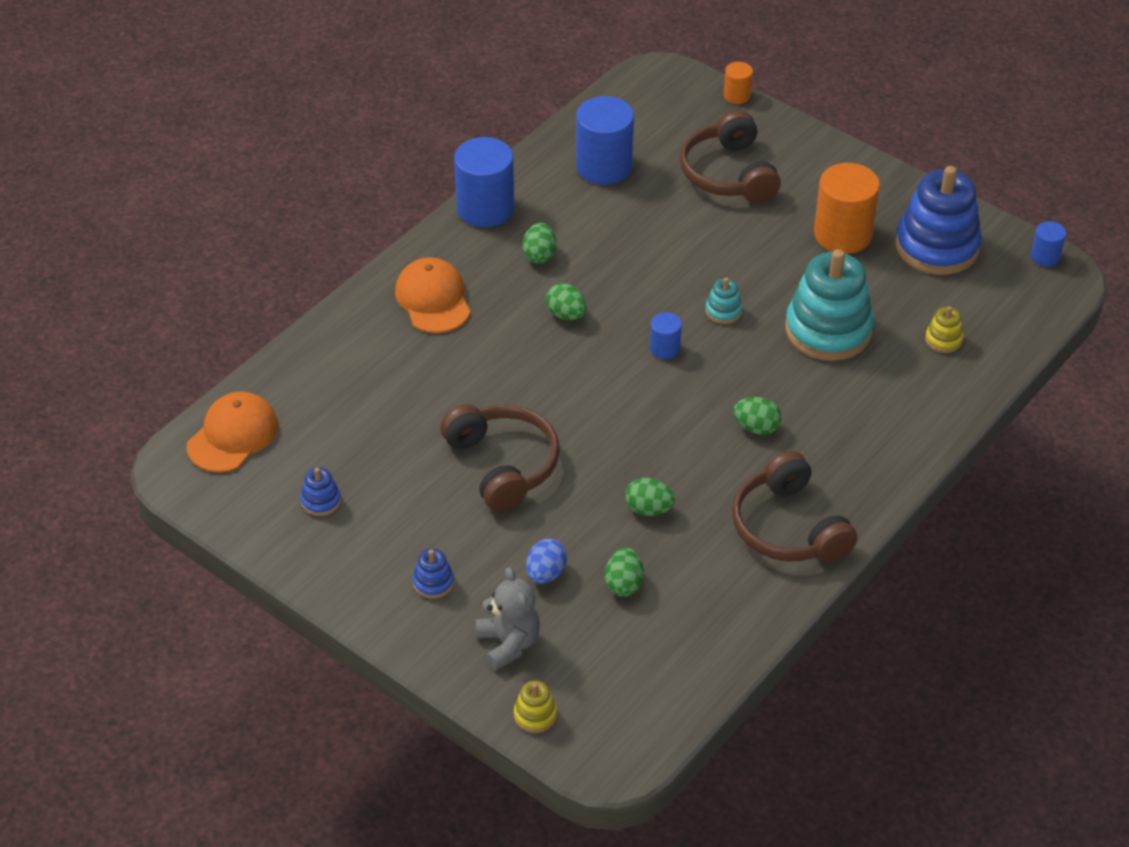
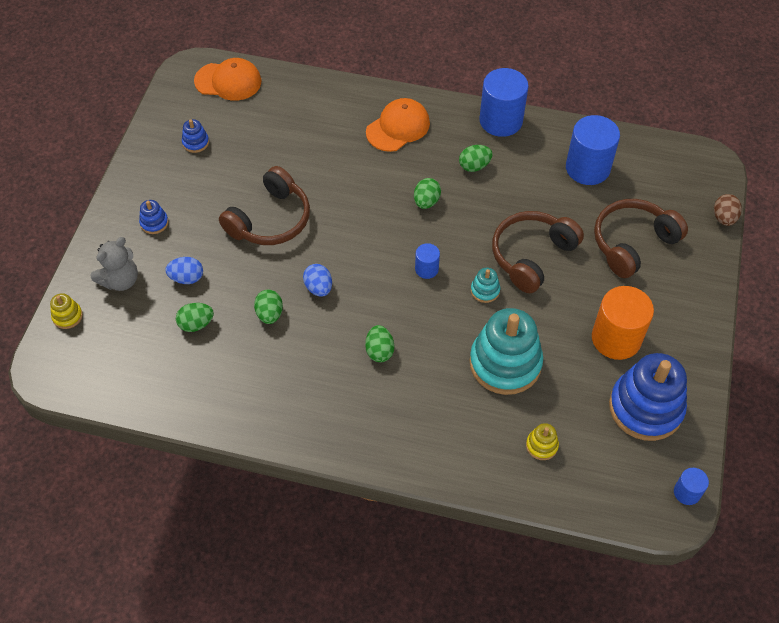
camera: 65 degrees right, 10 degrees up
orange cylinder [724,62,753,104] -> brown egg [714,194,742,226]
brown headphones [732,451,857,562] -> brown headphones moved to [492,211,584,293]
none -> blue egg [303,264,332,297]

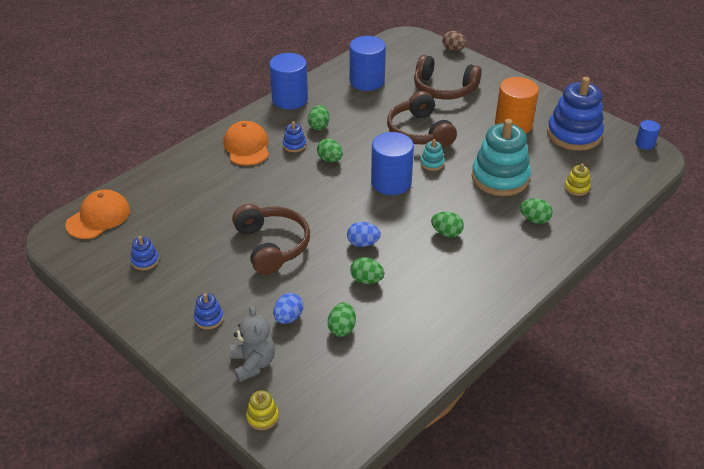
camera: 60 degrees left, 15 degrees down
blue cylinder [415,243,440,279] -> blue cylinder [371,132,414,195], size x2.01
brown headphones [594,199,688,278] -> brown headphones turned 60 degrees counterclockwise [414,55,482,99]
none -> blue stacking toy [283,121,306,152]
none -> green egg [520,198,553,224]

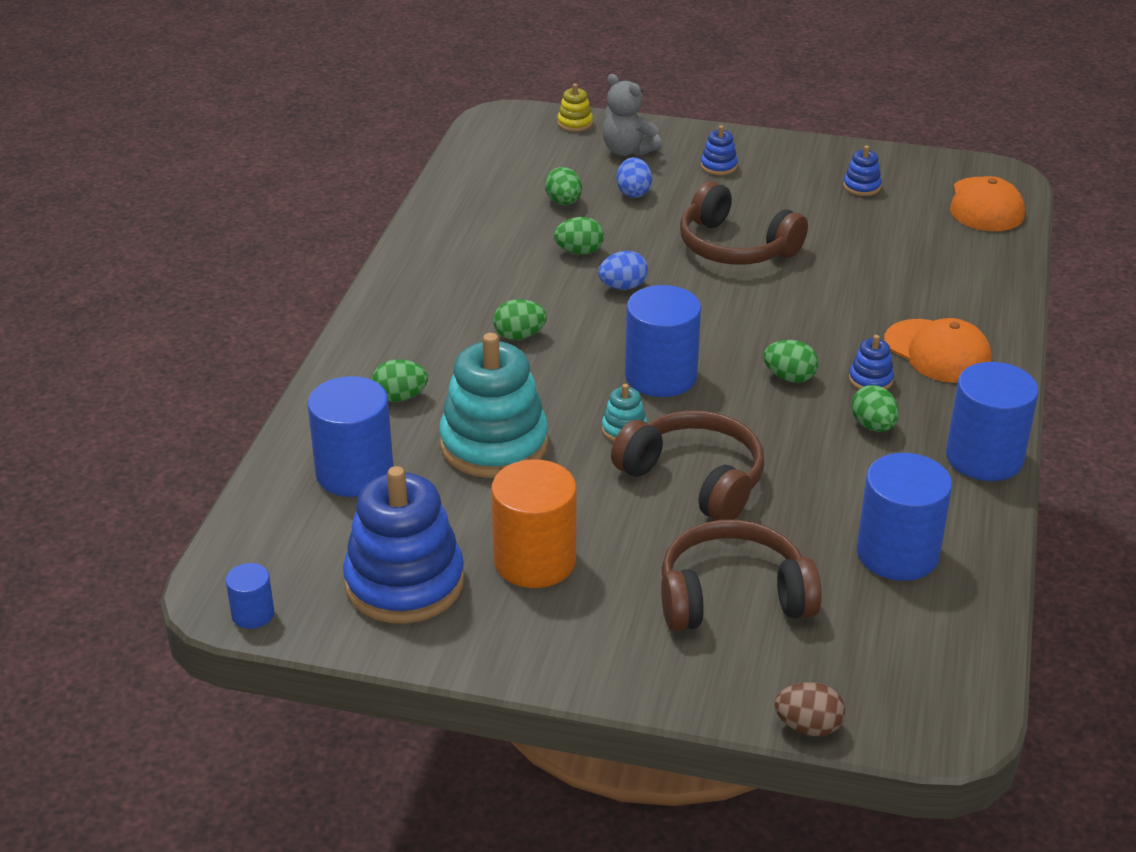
camera: 150 degrees right, 5 degrees down
yellow stacking toy [564,164,590,196] -> blue cylinder [308,376,393,497]

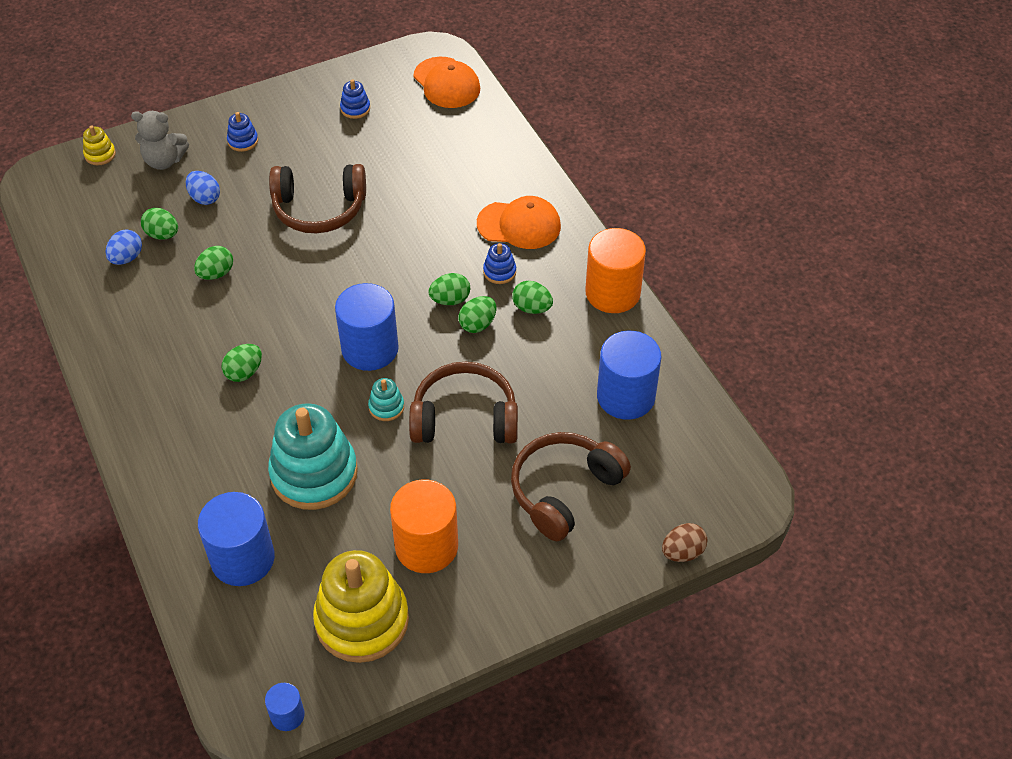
camera: 40 degrees left, 15 degrees up
blue stacking toy [343,466,464,623] -> yellow stacking toy [313,550,409,663]
green egg [372,359,428,402] -> green egg moved to [458,296,496,333]
blue egg [598,251,648,290] -> blue egg moved to [105,229,142,265]
blue cylinder [946,362,1038,481] -> orange cylinder [585,228,646,313]

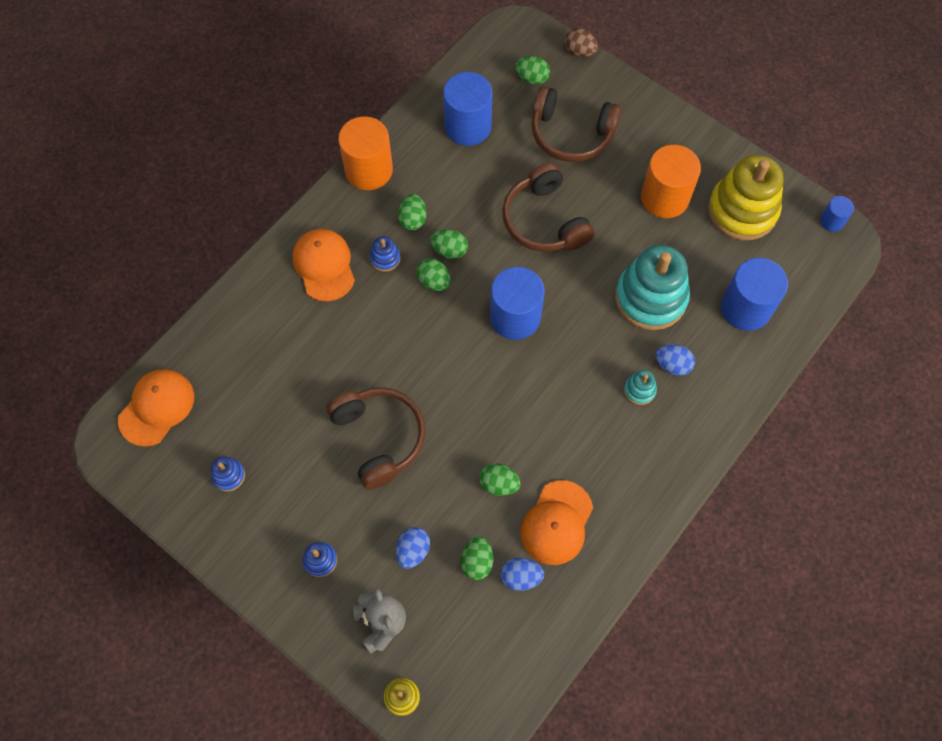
camera: 115 degrees left, 15 degrees up
green egg [222,344,262,382] -> green egg moved to [515,56,550,85]
turquoise stacking toy [368,378,404,421] -> turquoise stacking toy moved to [624,370,657,405]
none -> orange cap [521,480,593,565]
none -> blue egg [655,344,695,376]

